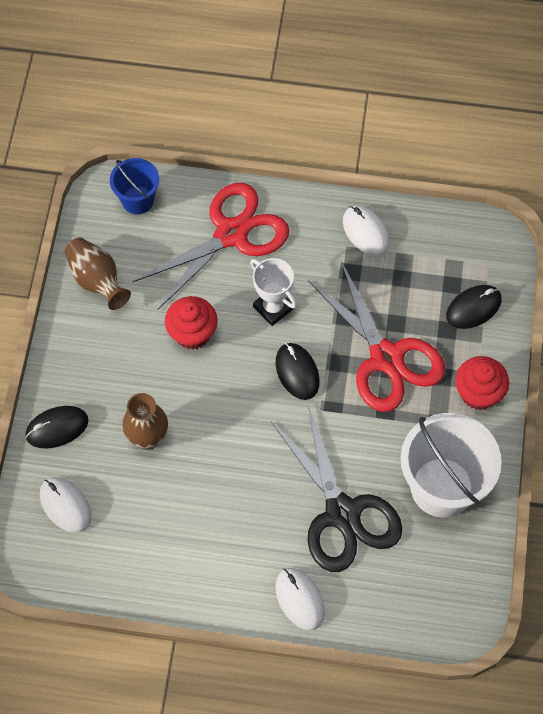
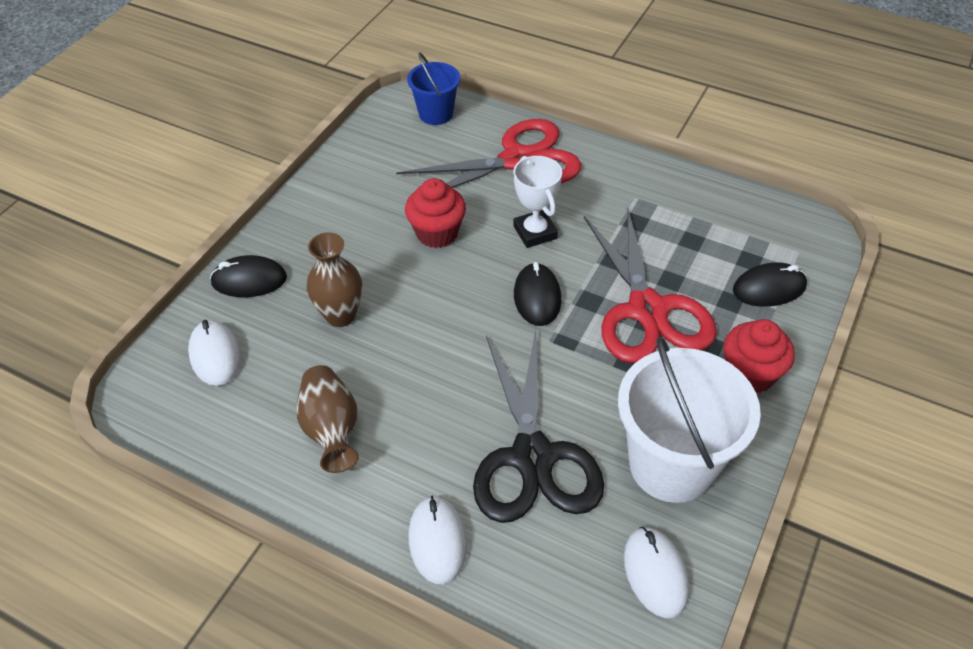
camera: 20 degrees right, 15 degrees down
brown vase [65,238,131,310] -> brown vase moved to [297,365,359,473]
white mouse [343,206,389,256] -> white mouse moved to [624,526,689,618]

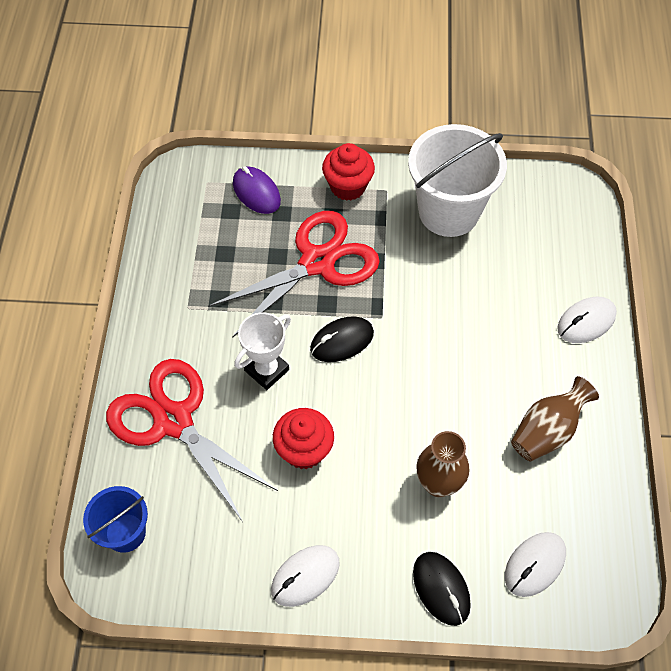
camera: 115 degrees left, 10 degrees up
black scissors [473,330,604,523] -> none
white mouse [624,526,689,618] -> white mouse moved to [271,545,340,607]
black mouse [733,262,807,307] -> purple mouse [233,166,281,214]

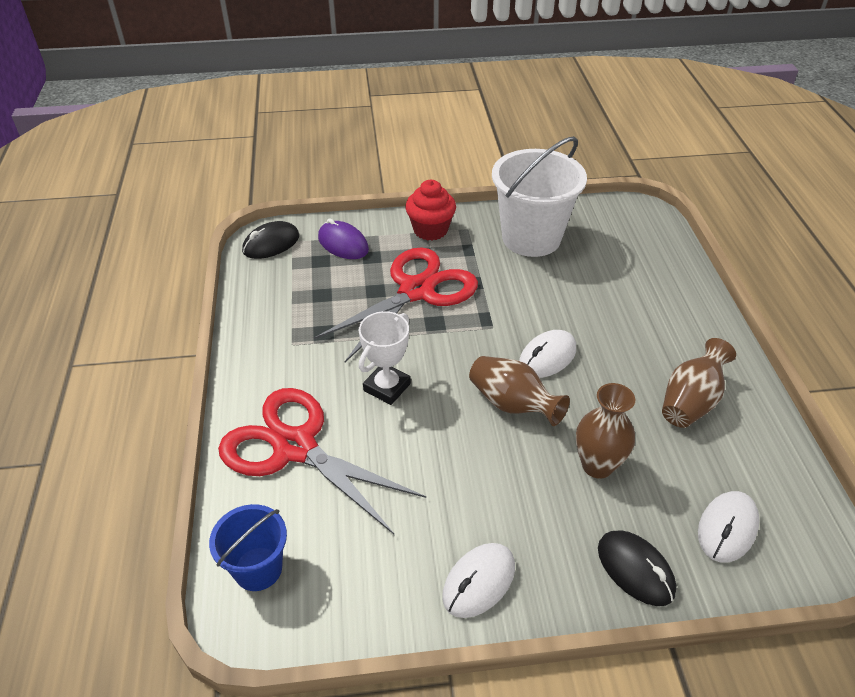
camera: 10 degrees left, 15 degrees down
red cupcake [273,408,334,469] -> none
black mouse [310,316,374,362] -> black mouse moved to [242,221,299,259]
white mouse [557,297,617,343] -> white mouse moved to [519,330,576,378]
none -> brown vase [469,356,570,426]

